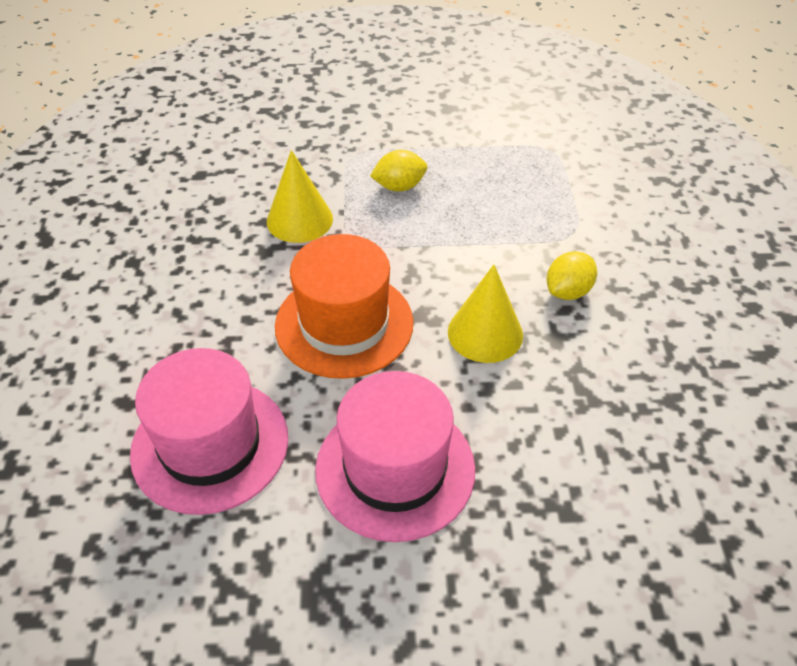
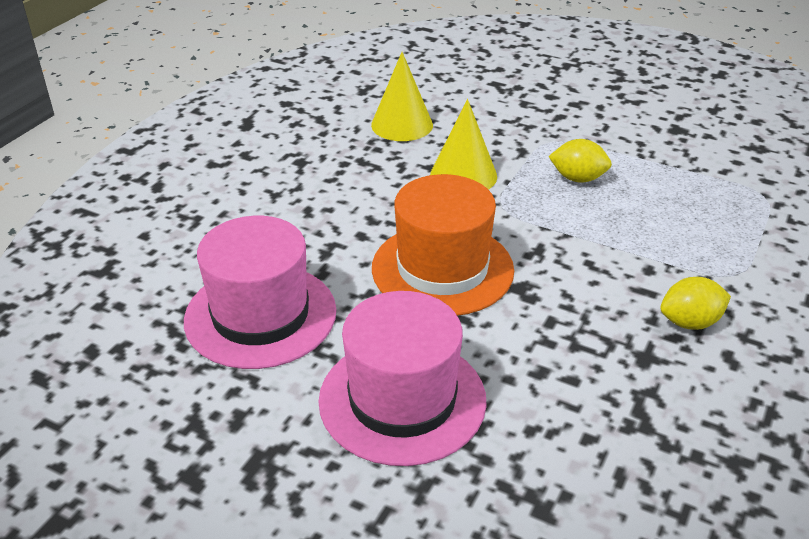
camera: 30 degrees right, 10 degrees down
yellow cone [448,265,523,363] -> yellow cone moved to [371,52,433,141]

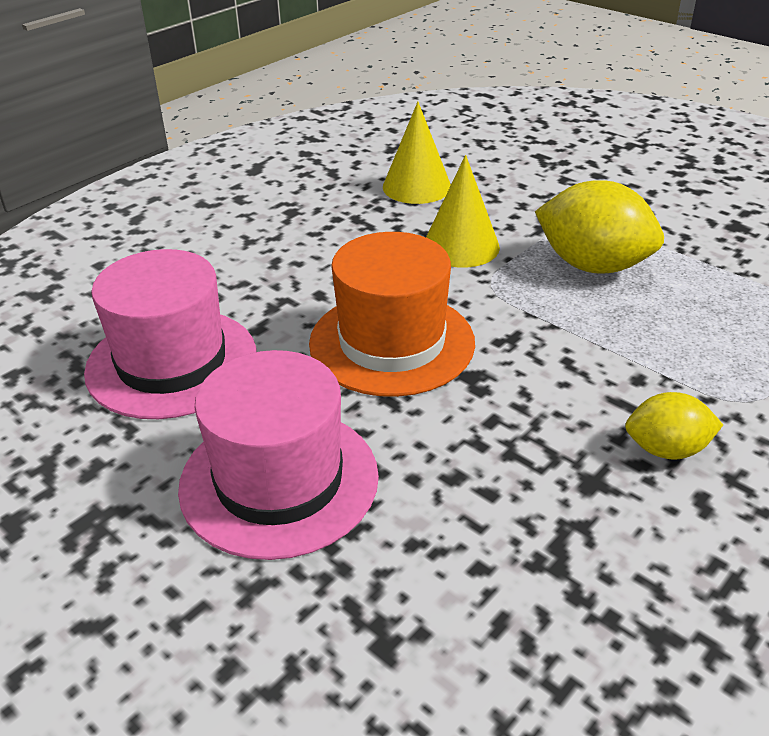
camera: 15 degrees right, 0 degrees up
yellow lemon [548,139,612,183] -> yellow lemon [535,180,664,274], size x1.76

